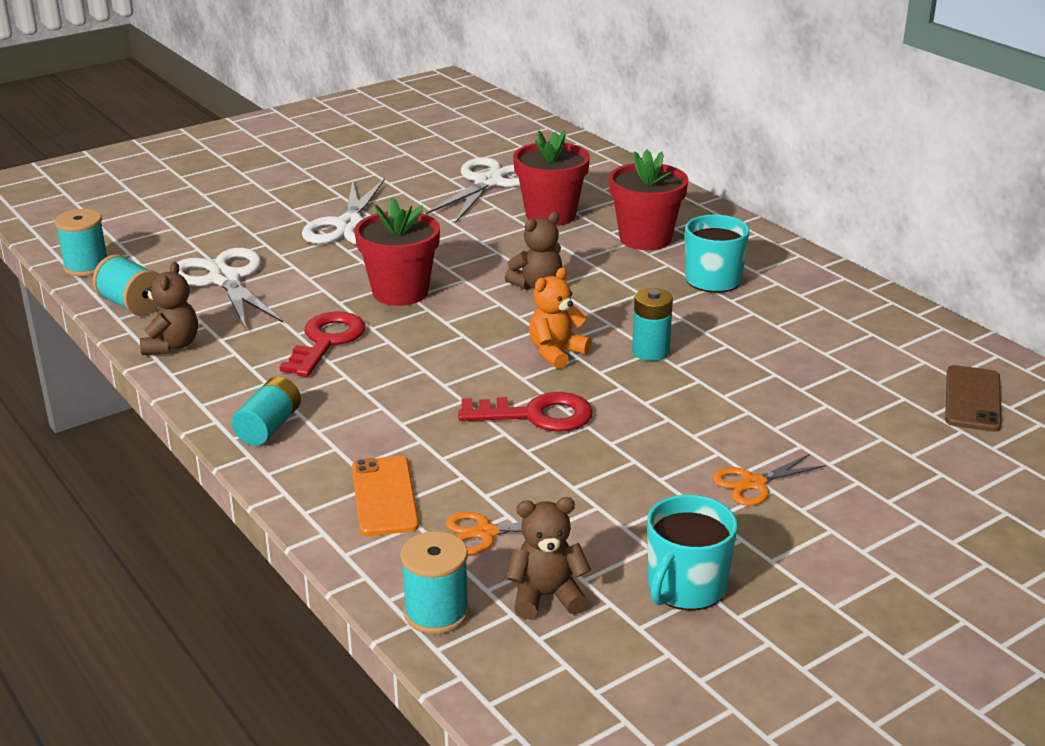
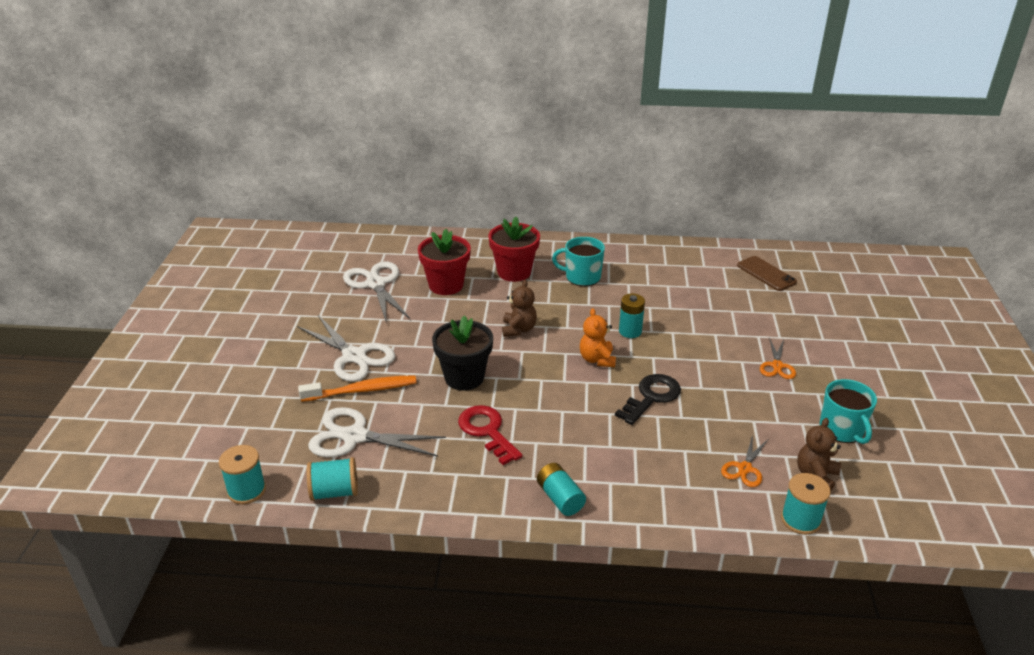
camera: 50 degrees left, 5 degrees up
brown teddy bear [140,262,198,355] -> none
orange phone [352,456,419,536] -> none
red flower pot [354,197,440,306] -> black flower pot [432,315,493,391]
red key [458,392,593,432] -> black key [615,374,681,425]
none -> orange toothbrush [298,375,417,402]

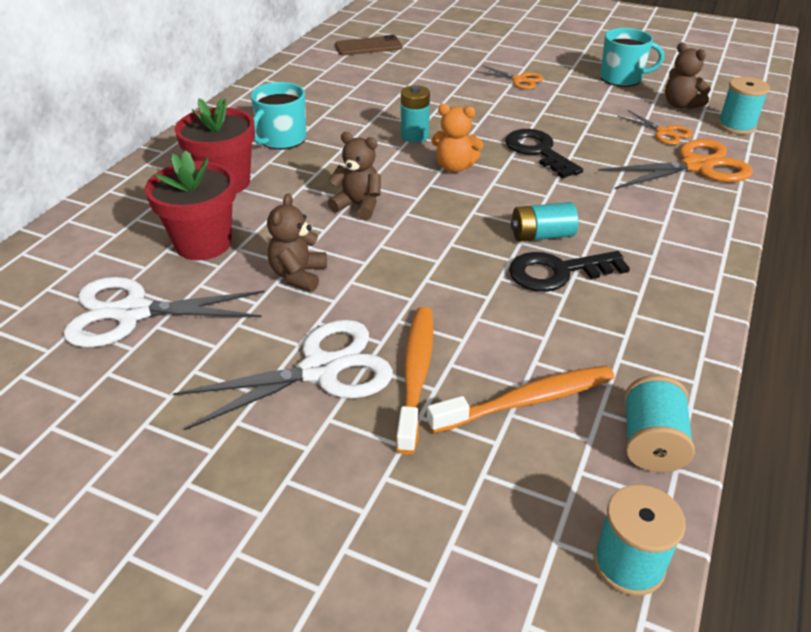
camera: 70 degrees left, 5 degrees up
white scissors [308,407,446,457] -> orange toothbrush [427,365,614,433]
black flower pot [432,315,493,391] -> none
red key [458,405,522,465] -> black key [509,251,630,292]
turquoise battery [537,463,586,516] -> turquoise battery moved to [511,202,578,242]
none -> brown teddy bear [267,193,327,292]
none -> orange scissors [598,139,753,189]

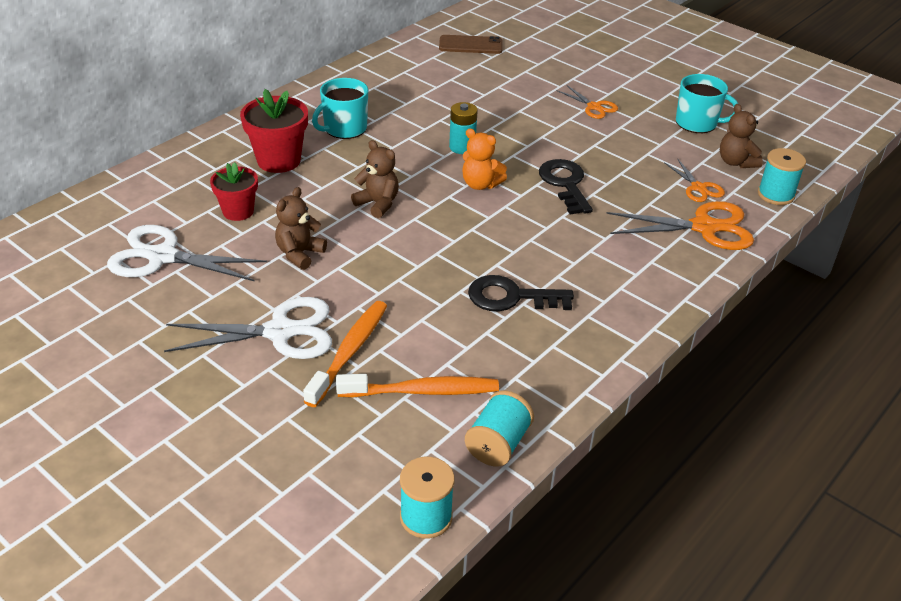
camera: 15 degrees right, 0 degrees up
red flower pot [145,150,236,260] -> red flower pot [210,162,258,221], size x0.66
turquoise battery [511,202,578,242] -> none

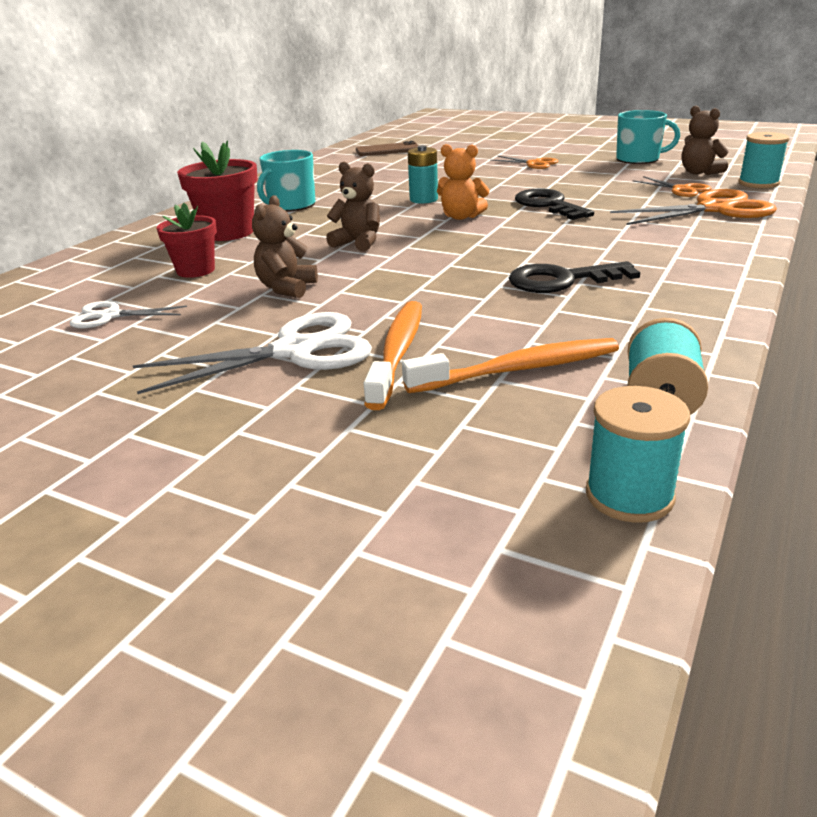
camera: 10 degrees left, 10 degrees down
white scissors [107,225,267,282] -> white scissors [70,301,187,329], size x0.55

